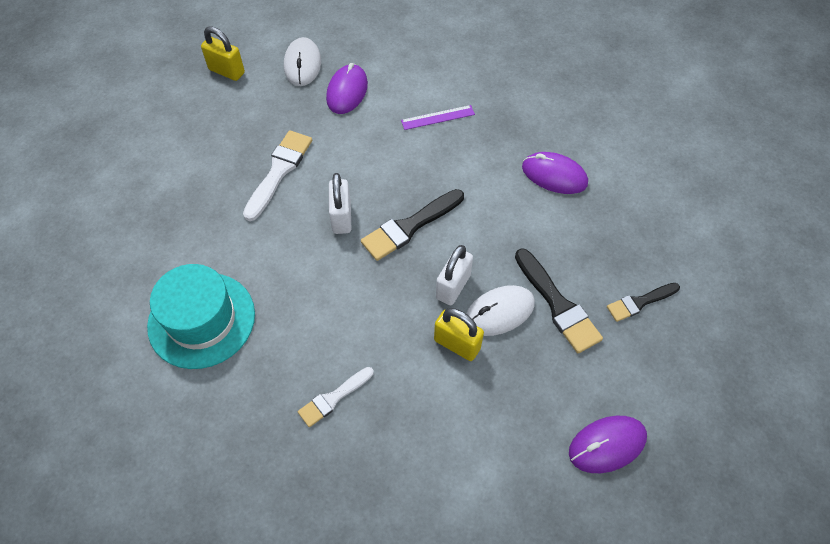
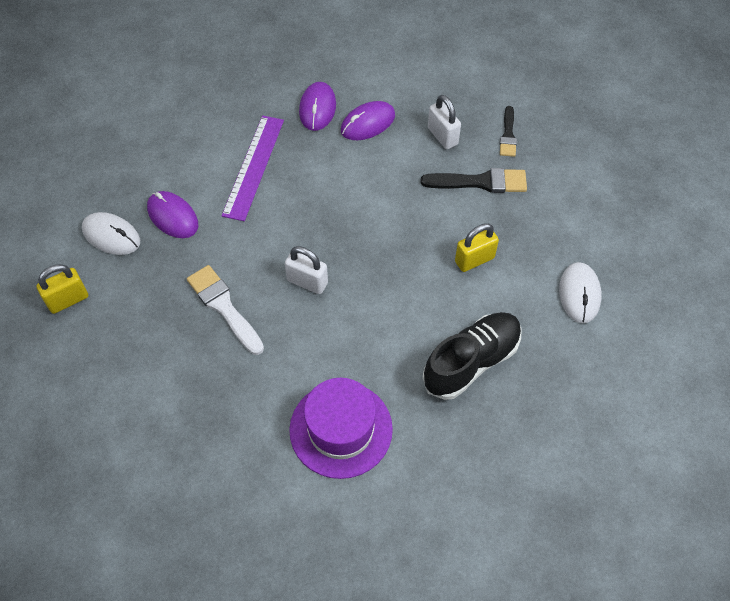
camera: 60 degrees left, 0 degrees up
turquoise hat [147,264,255,369] -> purple hat [289,378,393,479]
white brush [298,367,374,427] -> black shoe [422,312,522,400]
black brush [361,189,464,261] -> none
purple ruler [401,105,475,130] -> purple ruler [221,115,284,221], size x1.84
white padlock [436,245,473,305] -> white padlock moved to [428,95,461,149]
white mouse [466,285,535,336] -> white mouse moved to [559,262,601,323]
purple mouse [569,416,647,473] -> purple mouse moved to [299,82,336,131]

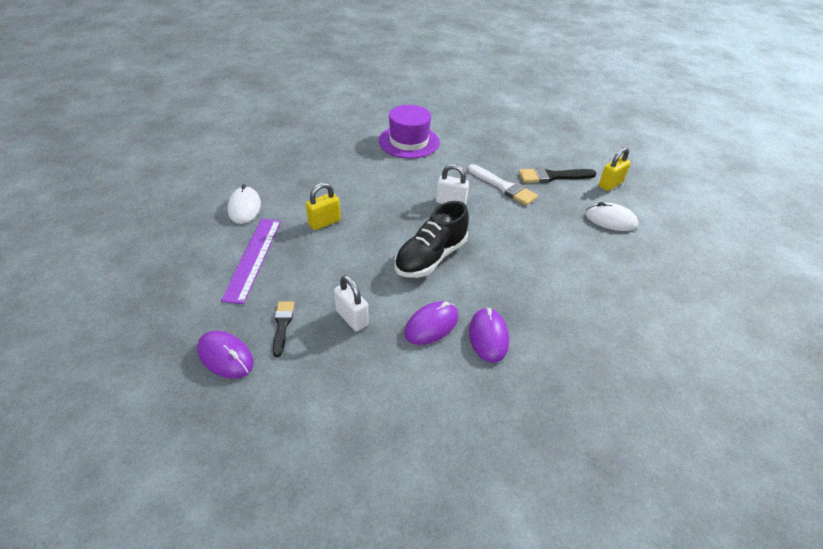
camera: 170 degrees right, 15 degrees down
purple mouse [147,191,198,238] -> purple mouse moved to [197,331,254,379]
purple ruler [221,115,284,221] -> purple ruler moved to [221,219,281,304]
black brush [421,168,527,193] -> black brush moved to [519,167,596,183]
black shoe [422,312,522,400] -> black shoe moved to [395,201,469,278]

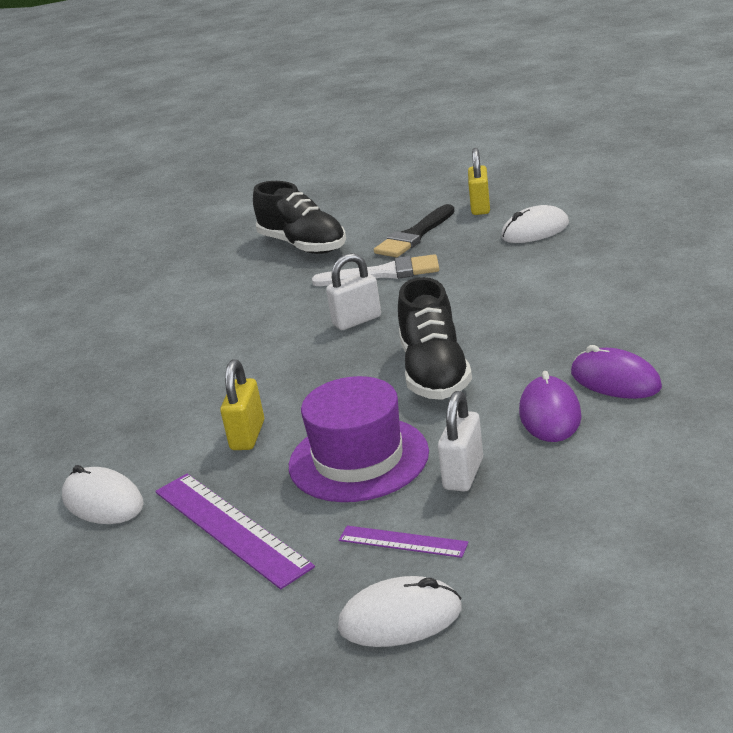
camera: 40 degrees left, 15 degrees down
purple mouse [197,331,254,379] -> white mouse [338,576,462,647]
black brush [273,301,294,357] -> purple ruler [339,526,469,558]
white padlock [334,275,369,331] -> white padlock turned 75 degrees counterclockwise [438,391,483,492]
purple hat [379,105,440,158] -> purple hat moved to [289,376,429,502]
none -> black shoe [253,181,346,254]

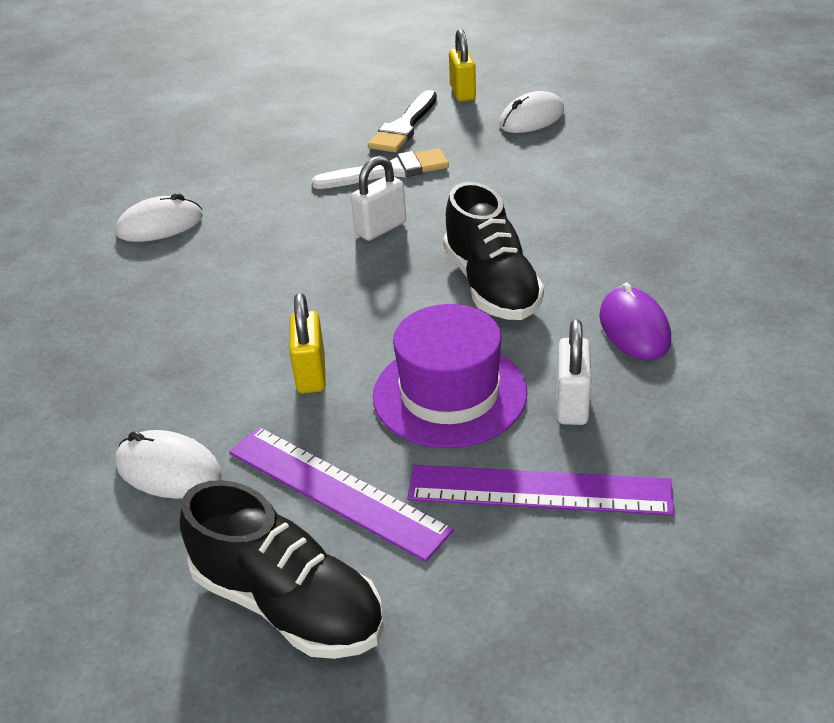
camera: 15 degrees left, 10 degrees up
black shoe [253,181,346,254] -> black shoe moved to [180,480,384,659]
white mouse [338,576,462,647] -> white mouse moved to [116,193,203,242]
purple ruler [339,526,469,558] -> purple ruler [408,465,674,515], size x1.84
purple mouse [571,345,662,399] -> none

